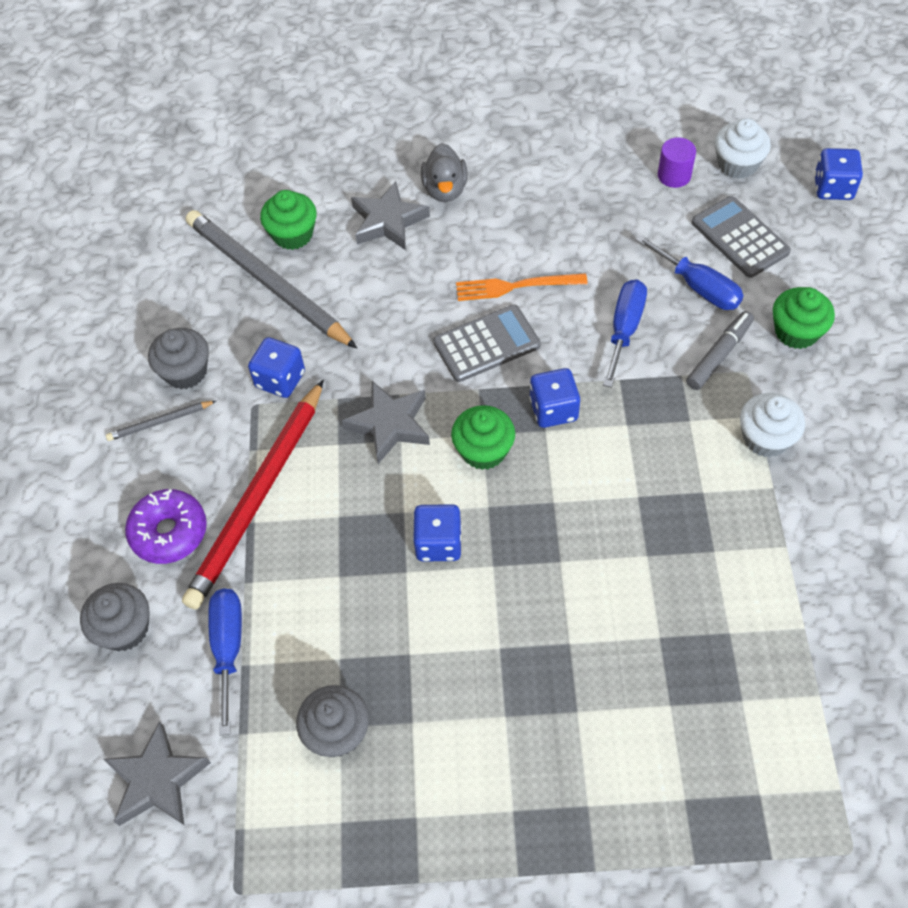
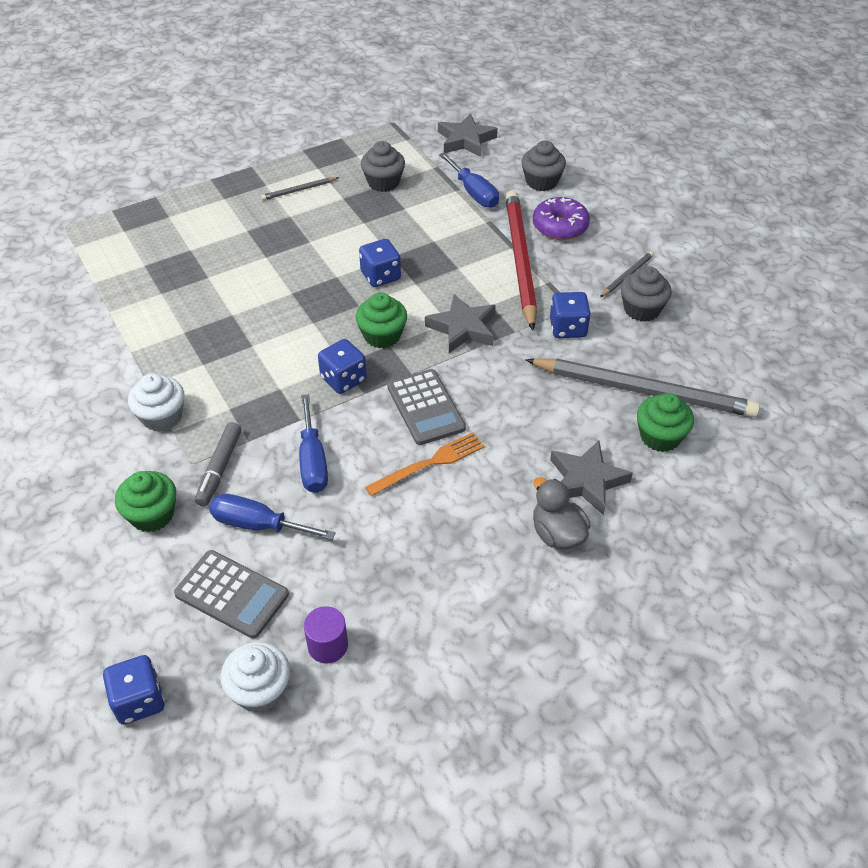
camera: 150 degrees right, 10 degrees down
grey calculator [433,305,541,382] -> grey calculator turned 60 degrees counterclockwise [387,369,466,445]
none -> grey pencil [261,177,339,200]

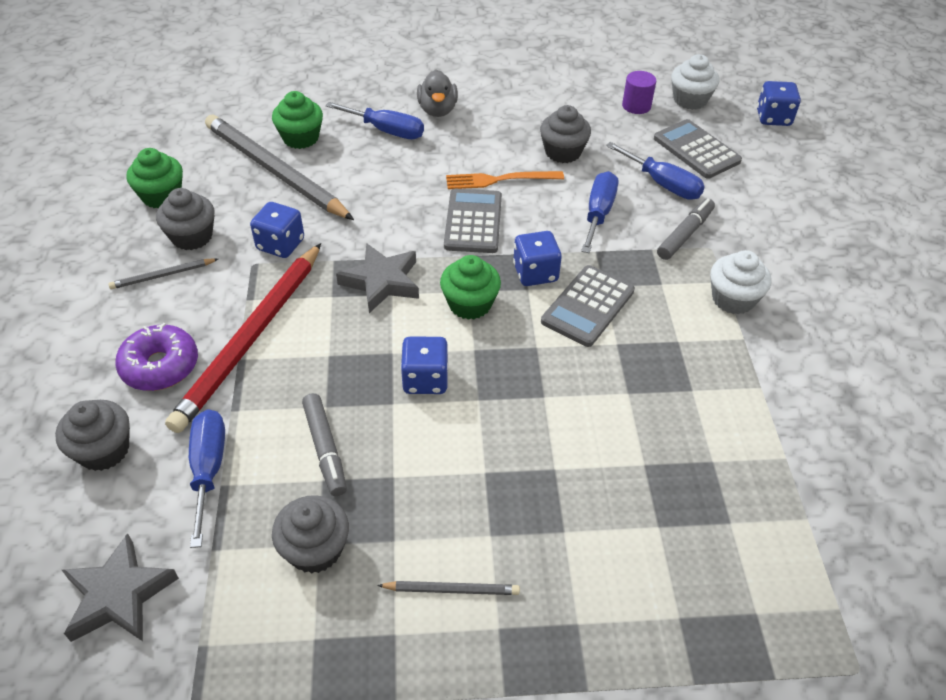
camera: 155 degrees left, 0 degrees up
green cupcake [115,471,176,532] -> green cupcake moved to [126,148,183,208]
grey star [550,440,633,515] -> blue screwdriver [325,102,424,140]
none -> grey marker [302,393,347,496]
none -> grey cupcake [540,105,591,163]
none -> grey calculator [541,265,635,347]

